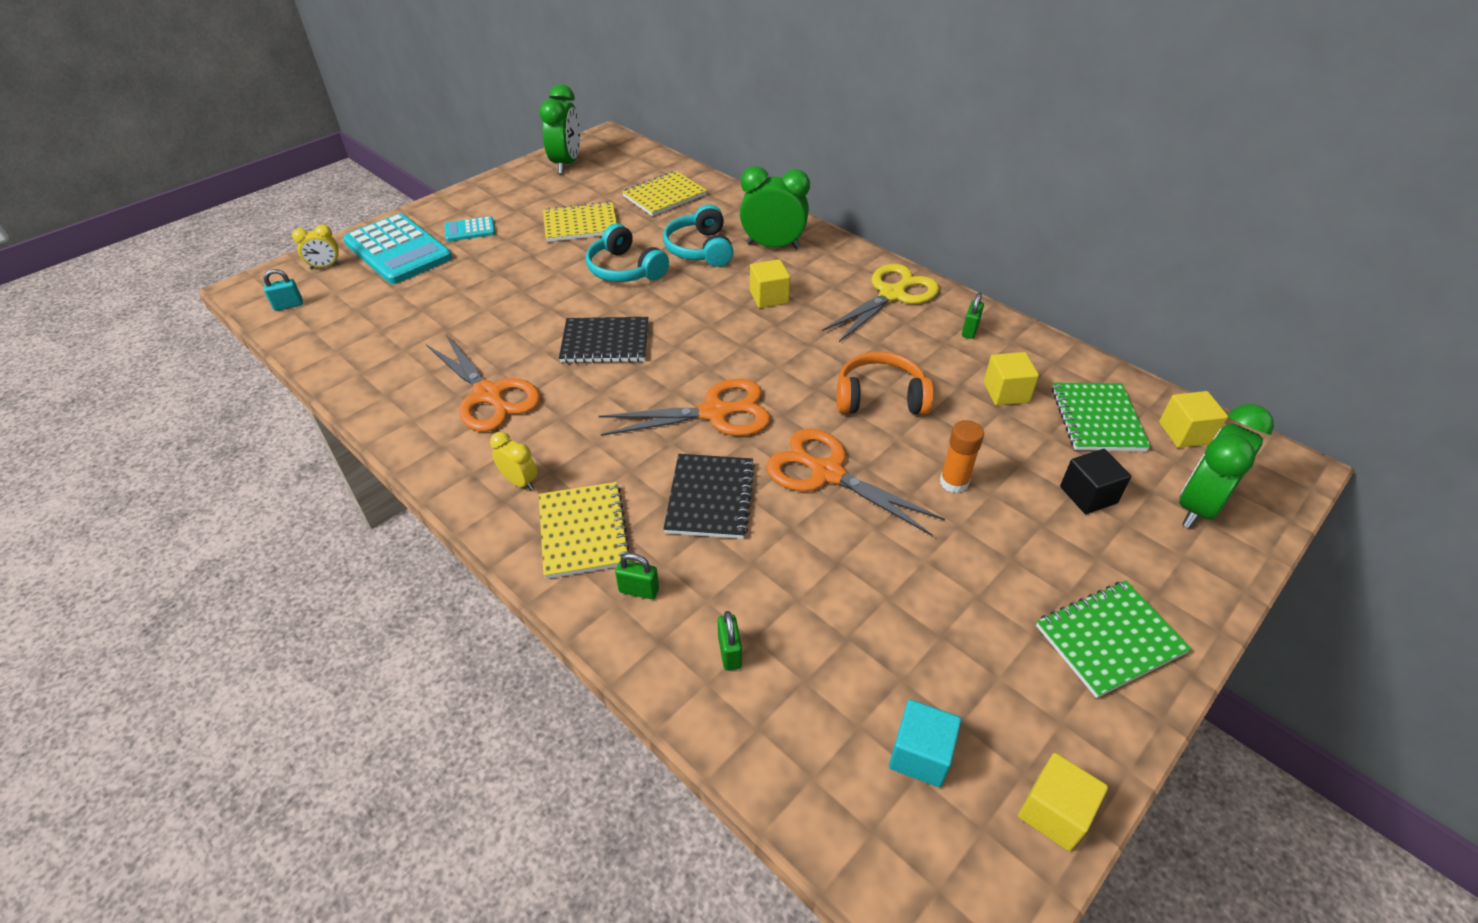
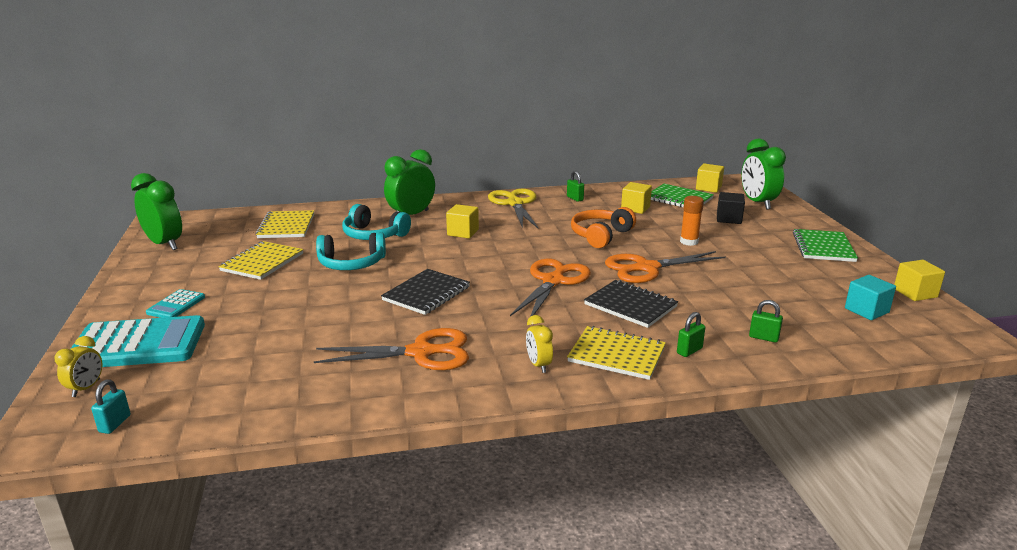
camera: 55 degrees left, 20 degrees down
yellow clock [490,432,537,490] -> yellow clock turned 90 degrees counterclockwise [526,315,553,373]

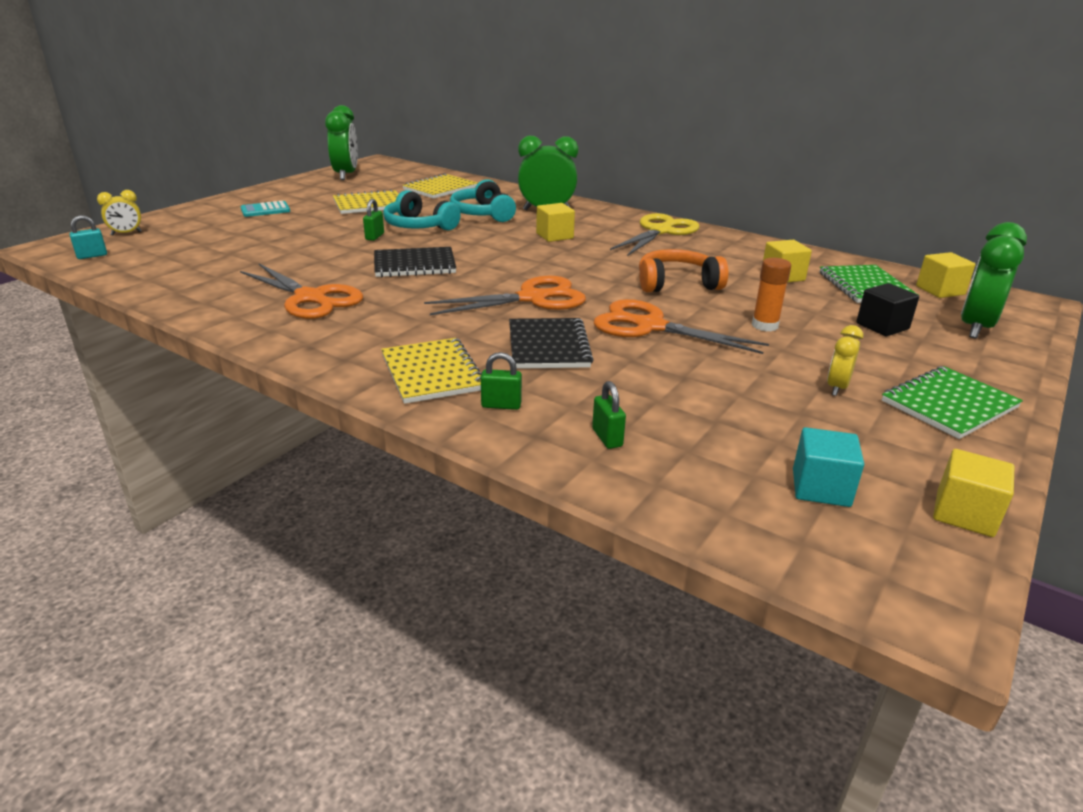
camera: 45 degrees right, 5 degrees up
turquoise calculator [71,315,205,367] -> none
yellow clock [526,315,553,373] -> yellow clock moved to [827,325,863,396]
green padlock [567,171,584,202] -> green padlock moved to [363,199,384,241]

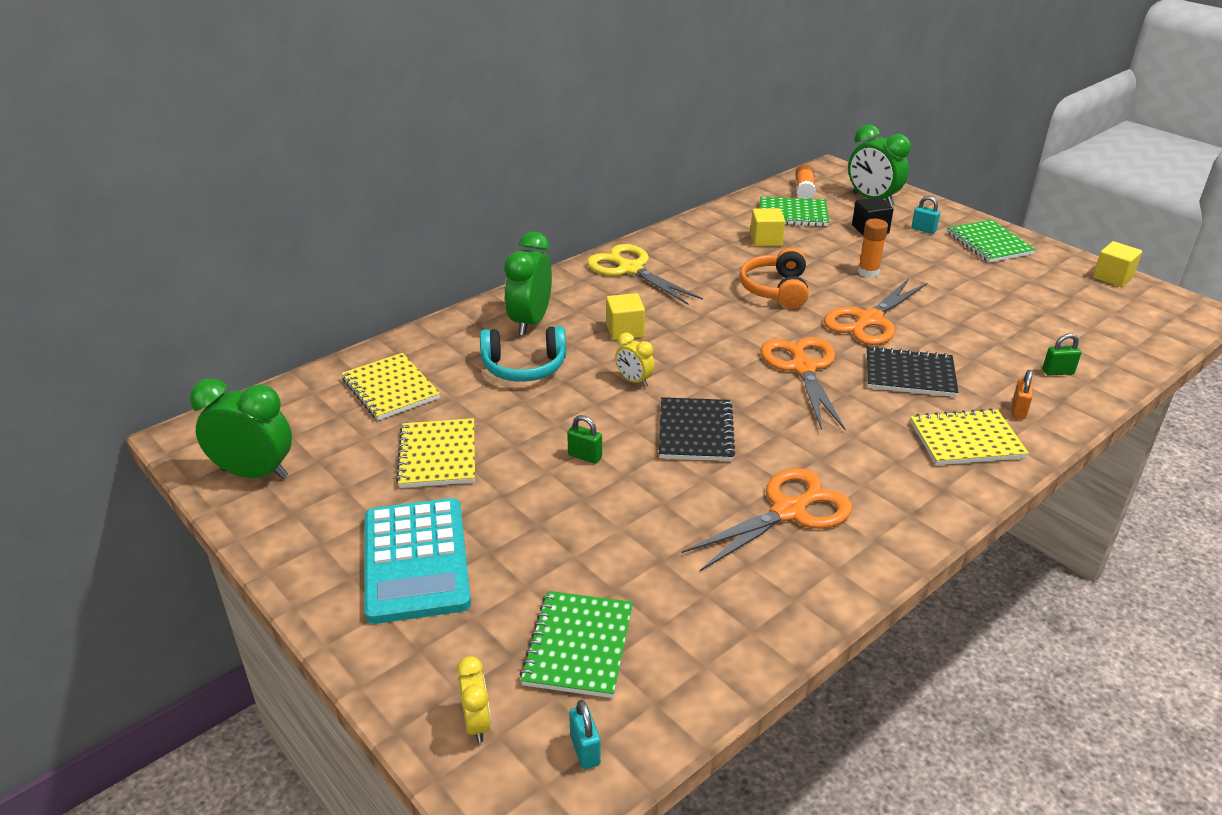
camera: 75 degrees left, 5 degrees up
turquoise calculator [240,201,290,217] -> turquoise calculator [364,498,471,624], size x2.11
turquoise headphones [383,190,461,231] -> none
green padlock [481,352,522,410] -> orange padlock [1012,370,1033,420]
turquoise cube [793,427,864,507] -> none
yellow clock [827,325,863,396] -> yellow clock moved to [615,332,655,387]
yellow cube [916,252,976,298] -> orange glue stick [795,164,816,199]
none -> green notebook [520,591,633,698]
none -> turquoise padlock [911,196,940,234]

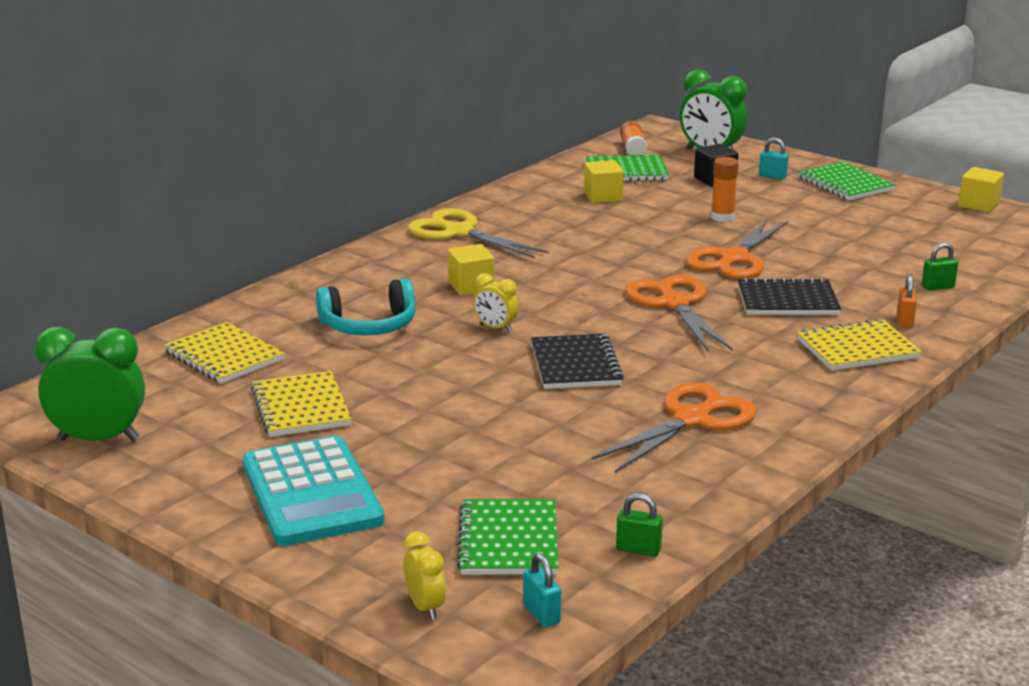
camera: 10 degrees left, 10 degrees down
green clock [504,232,552,336] -> none
green padlock [567,415,602,464] -> green padlock moved to [616,493,663,557]
orange headphones [739,247,809,309] -> none

